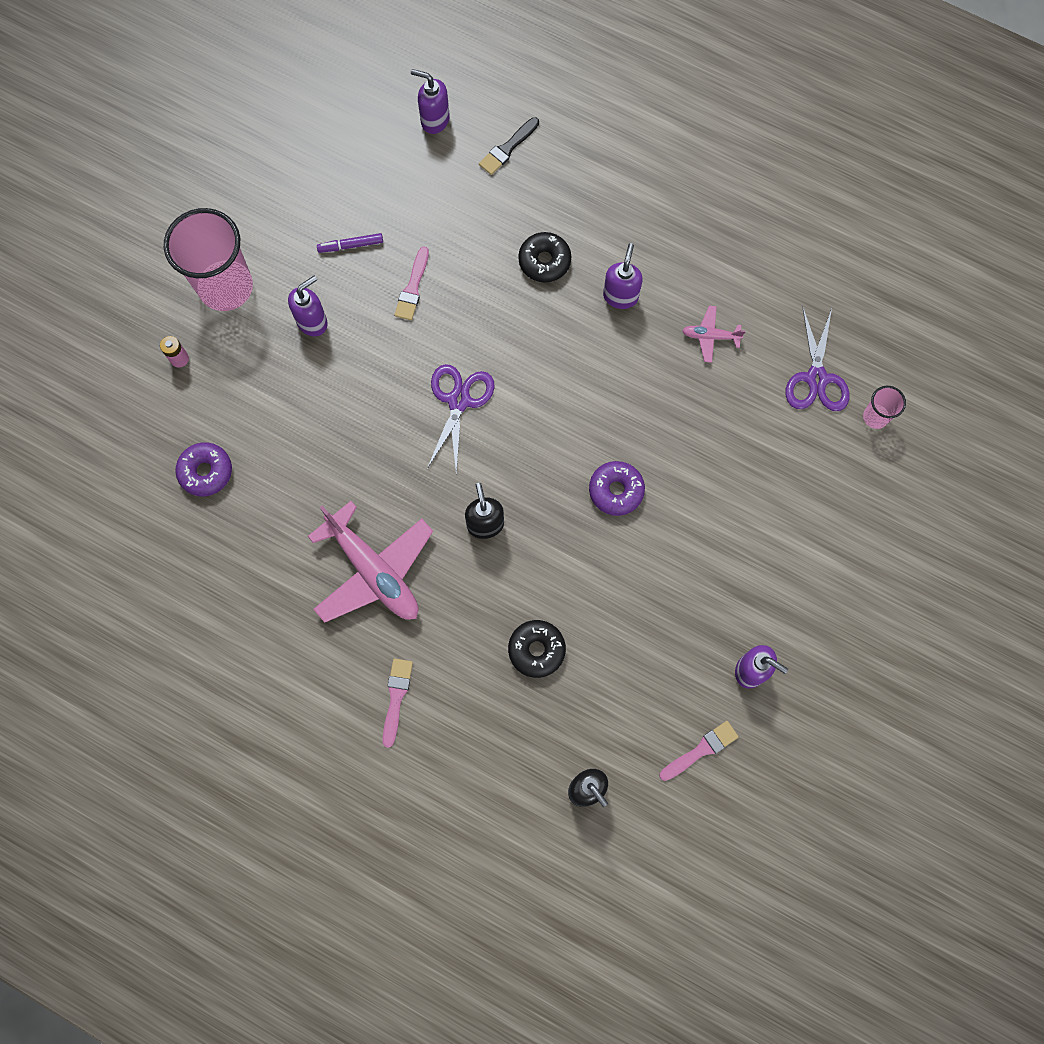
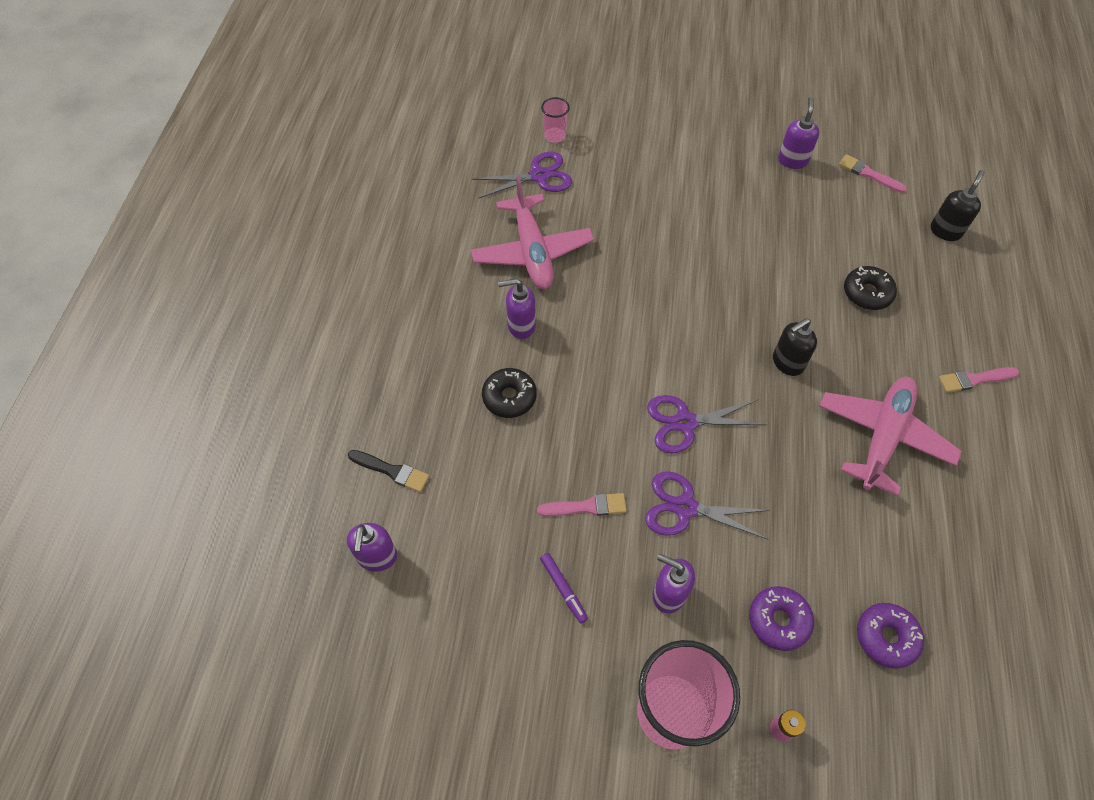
camera: 110 degrees left, 15 degrees down
purple donut [589,461,645,516] -> purple donut moved to [749,586,814,651]
pink plane [682,306,745,363] -> pink plane [471,176,594,289], size x2.19
none -> purple scissors [645,471,771,539]

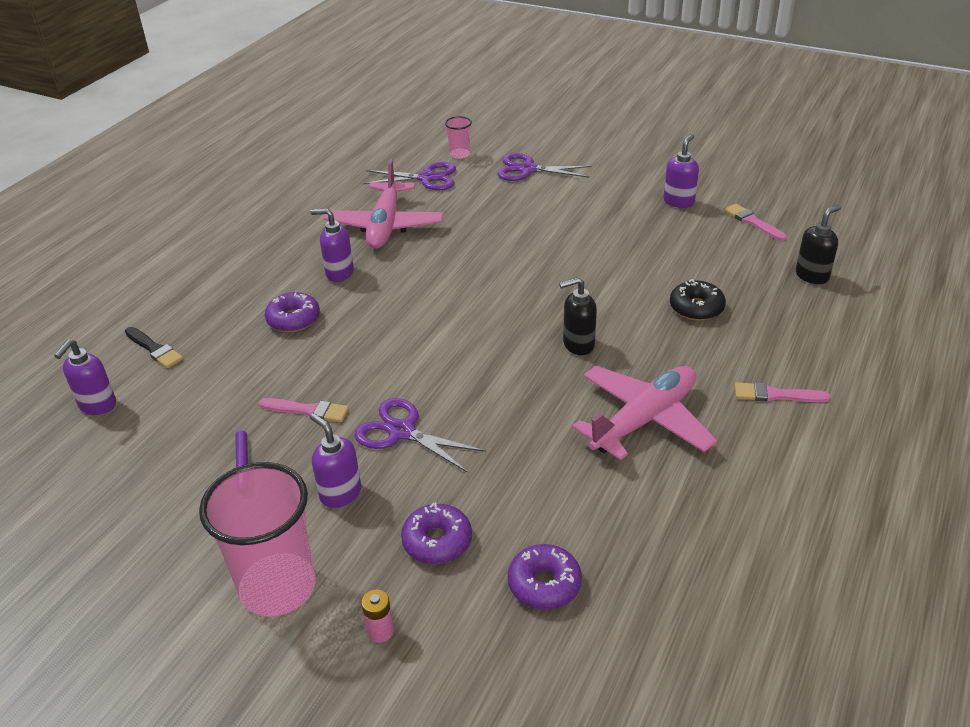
camera: 20 degrees right, 20 degrees down
black donut [482,368,537,418] -> purple donut [265,292,320,332]
purple scissors [647,395,767,454] -> purple scissors moved to [497,153,592,181]

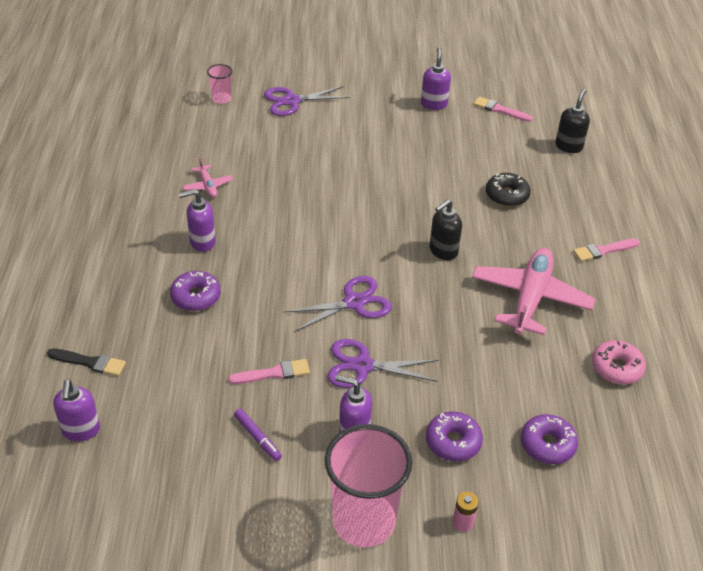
camera: 30 degrees left, 5 degrees up
pink plane [324,159,444,249] -> pink plane [183,157,233,197], size x0.46
purple scissors [363,162,456,190] -> purple scissors moved to [284,276,392,332]
none -> pink donut [592,340,646,385]

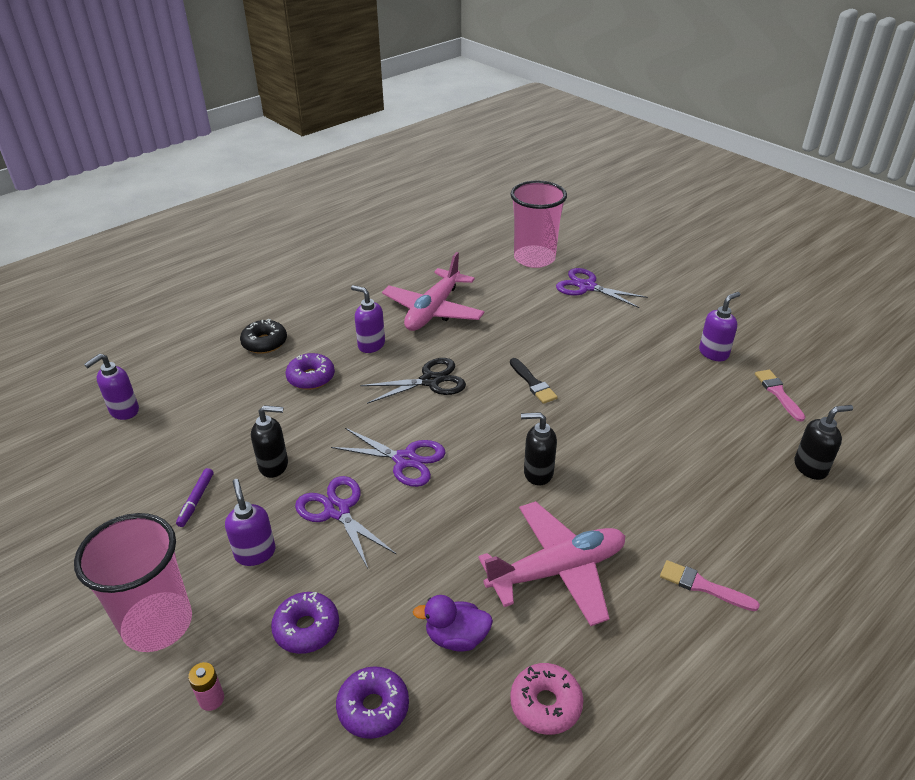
camera: 50 degrees right, 5 degrees down
black brush [47,348,126,376] -> black brush moved to [510,358,558,404]
pink plane [183,157,233,197] -> pink plane [382,252,485,331], size x2.19
pink cup [207,64,232,104] -> pink cup [510,180,567,268], size x2.18
pink brush [228,359,310,384] -> black soap dispenser [251,405,288,478]
black donut [486,173,531,207] -> black donut moved to [240,319,287,354]
none -> black scissors [360,358,466,404]
none -> purple duck [413,595,493,652]

